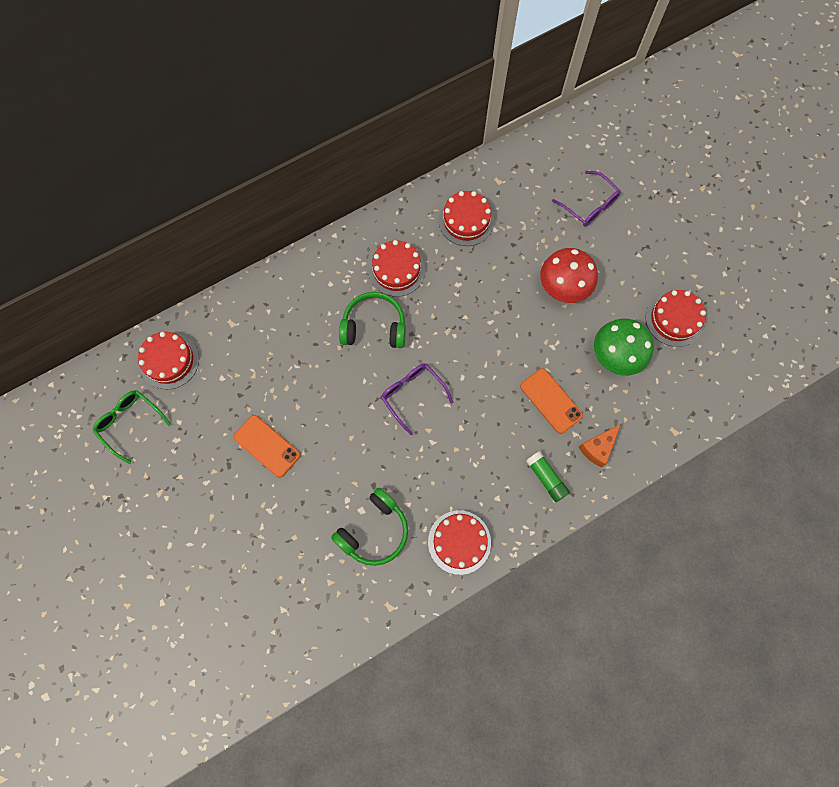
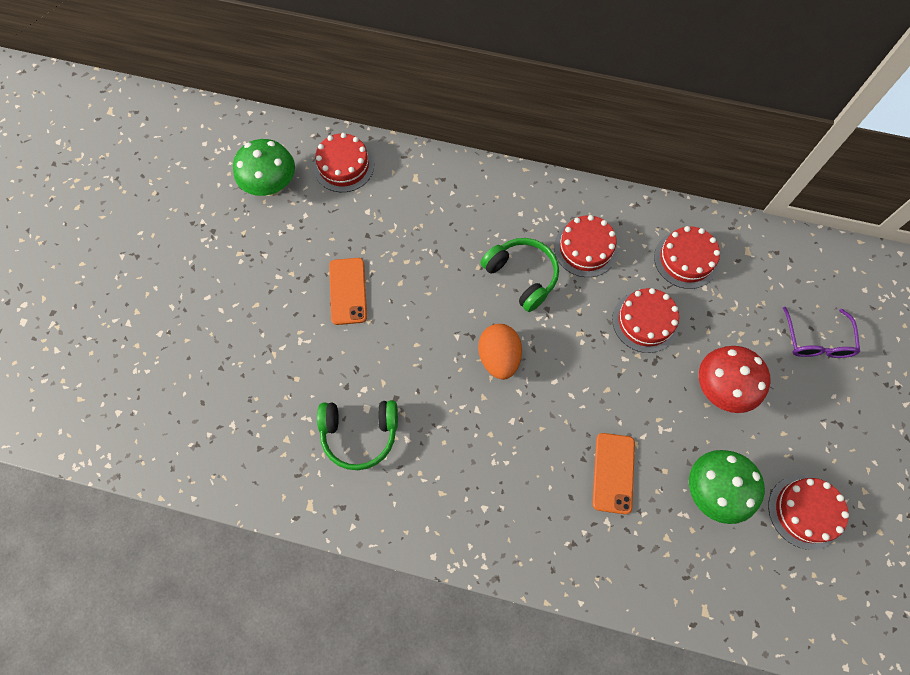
camera: 45 degrees right, 5 degrees down
green glasses [93,390,171,464] -> green mushroom [233,139,295,196]
purple glasses [381,363,453,435] -> orange egg [478,324,522,380]
red cake [428,510,491,575] -> red cake moved to [612,288,679,353]
green glue stick [526,451,570,502] -> none
orange cheese [579,424,621,468] -> none

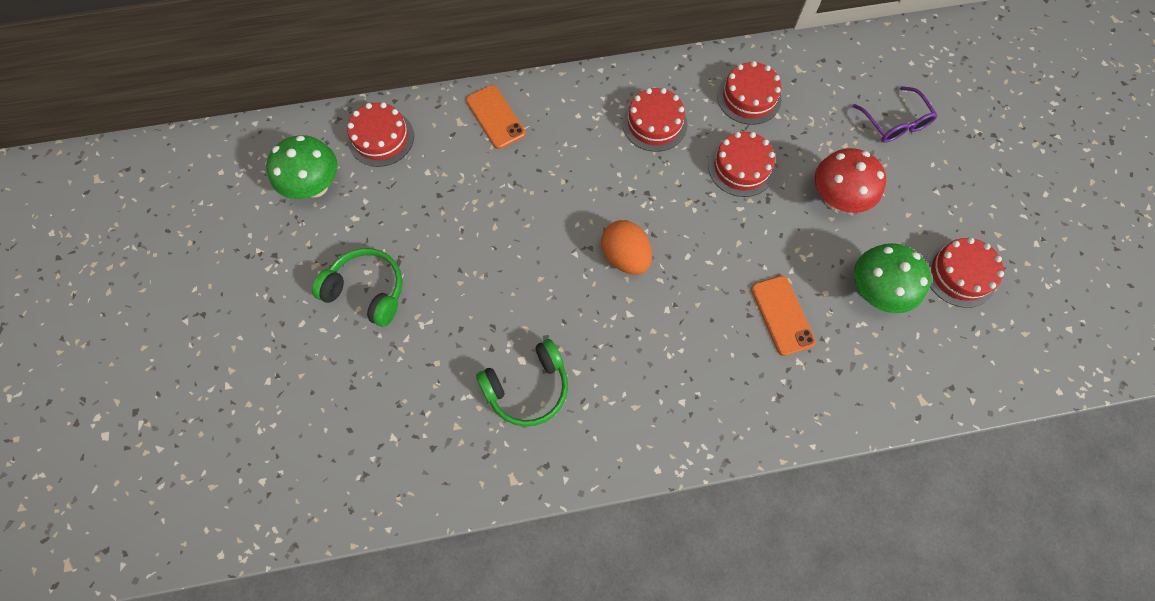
camera: 25 degrees left, 0 degrees up
orange phone [329,258,367,325] -> orange phone moved to [466,85,526,149]
green headphones [481,238,559,312] -> green headphones moved to [312,248,403,327]

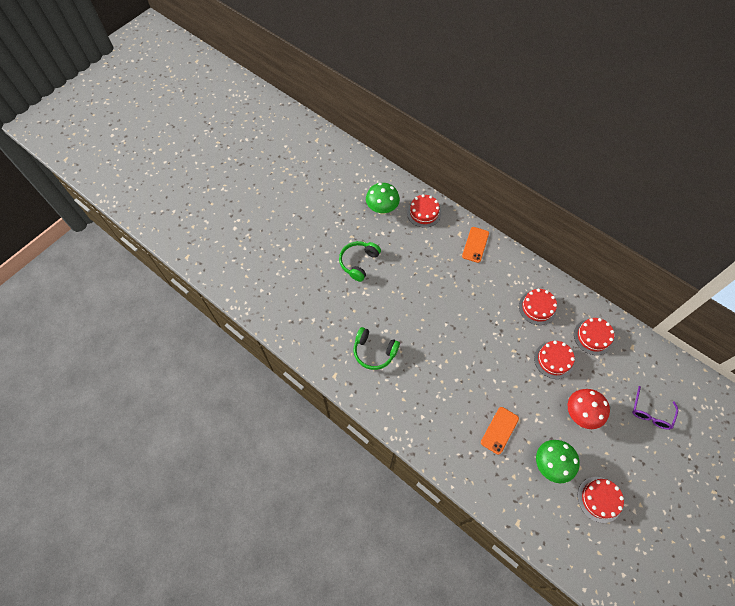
camera: 50 degrees right, 5 degrees down
green headphones [312,248,403,327] -> green headphones turned 135 degrees counterclockwise [339,241,381,282]
orange egg [601,220,652,275] -> none

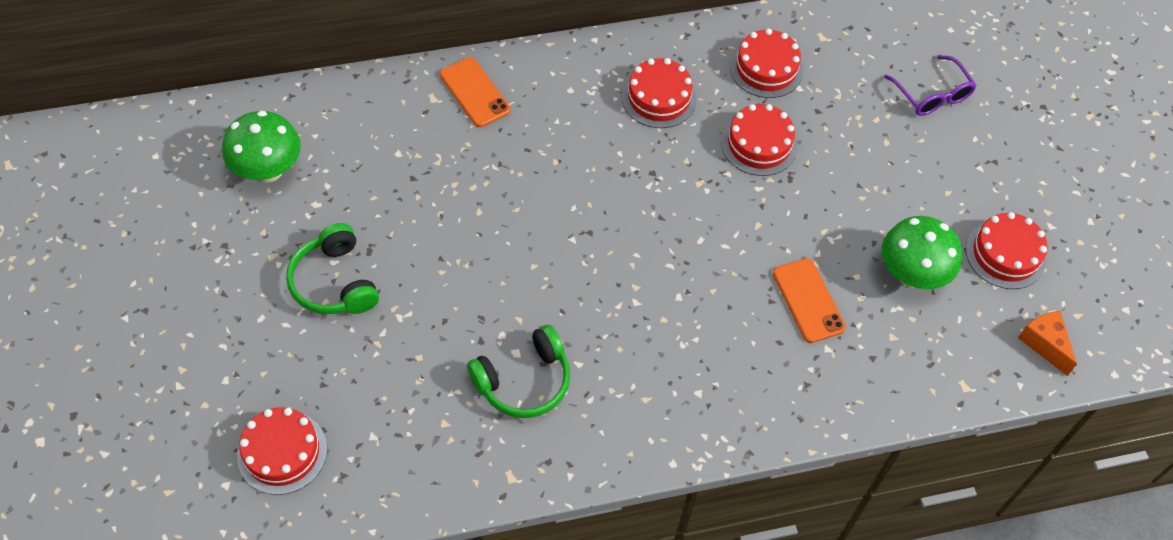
camera: 55 degrees left, 5 degrees down
red cake [407,194,441,228] -> red cake moved to [237,407,327,495]
red mushroom [568,389,610,429] -> none
none -> orange cheese [1018,311,1077,376]

